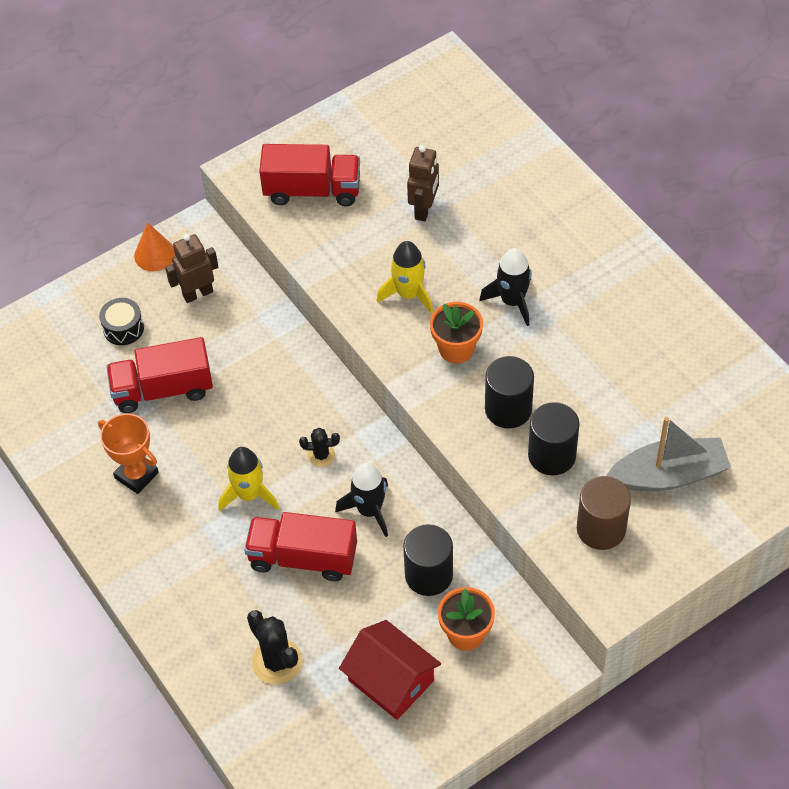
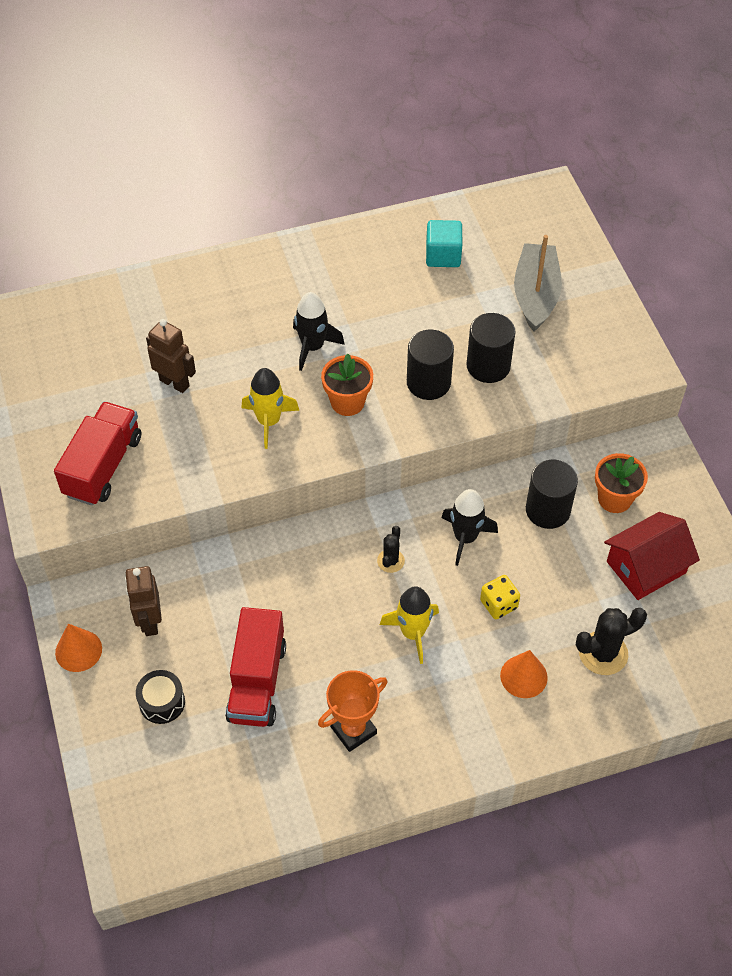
camera: 75 degrees left, 0 degrees up
red truck [244,512,357,581] -> yellow dice [480,575,520,619]
brown cylinder [577,476,631,550] -> none
none -> turquoise cube [426,220,462,267]
none -> orange cone [500,650,548,698]

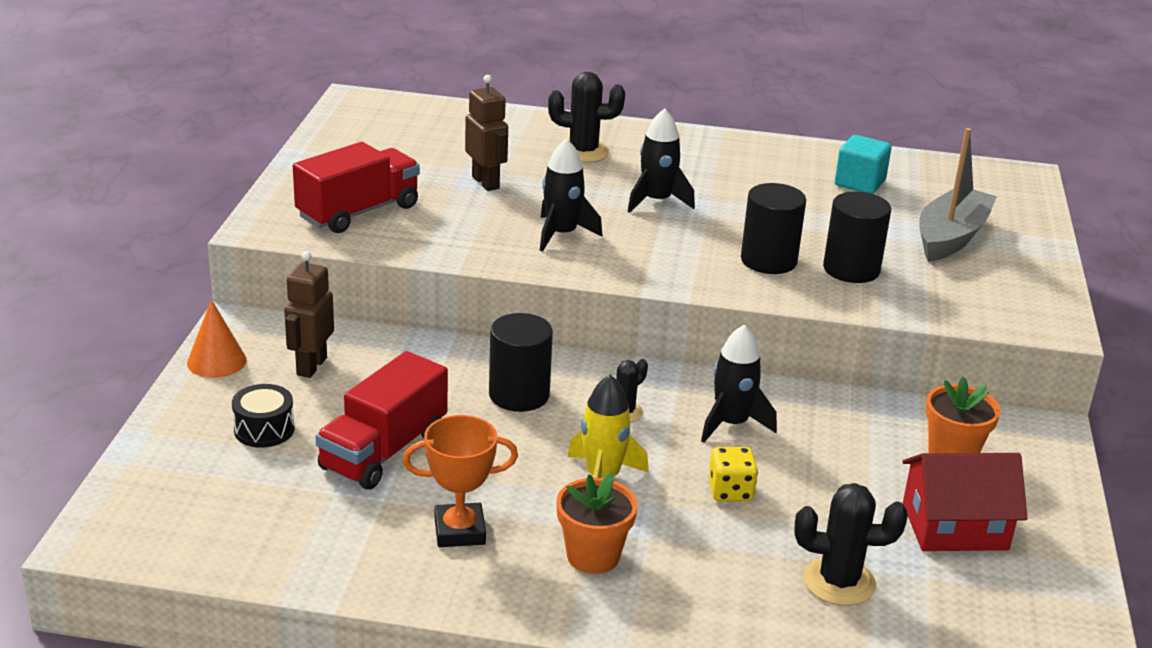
camera: 25 degrees right, 25 degrees down
yellow rocket [242,368,300,449] -> black rocket [540,138,603,252]
orange flower pot [321,354,373,416] -> orange flower pot moved to [556,472,638,574]
orange cone [500,650,548,698] -> none
black cylinder [526,460,578,529] -> black cylinder moved to [489,313,553,412]
none -> black cactus [548,72,625,163]

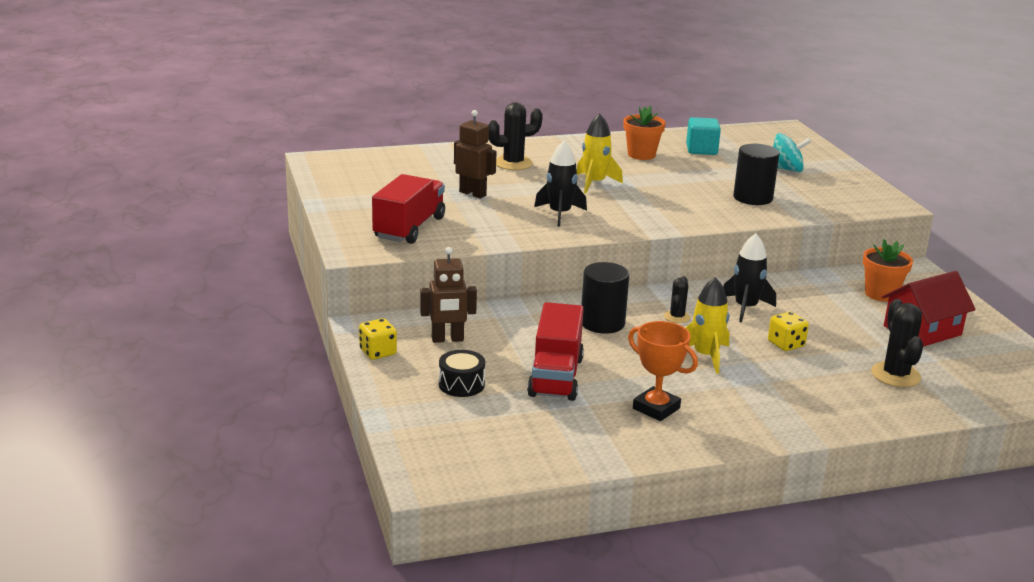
camera: 25 degrees left, 5 degrees down
orange cone [187,299,247,378] -> yellow dice [359,318,397,360]
brown robot [284,251,334,378] -> brown robot turned 90 degrees counterclockwise [420,247,477,343]
orange trophy [403,415,518,547] -> orange trophy turned 75 degrees clockwise [628,321,698,421]
orange flower pot [556,472,638,574] -> orange flower pot moved to [624,106,666,160]
black rocket [627,108,695,213] -> yellow rocket [577,113,623,193]
black cylinder [741,183,806,274] -> none
black cactus [795,483,908,606] -> black cactus turned 75 degrees counterclockwise [871,299,923,387]
grey boat [919,128,997,262] -> turquoise spinning top [773,133,811,172]

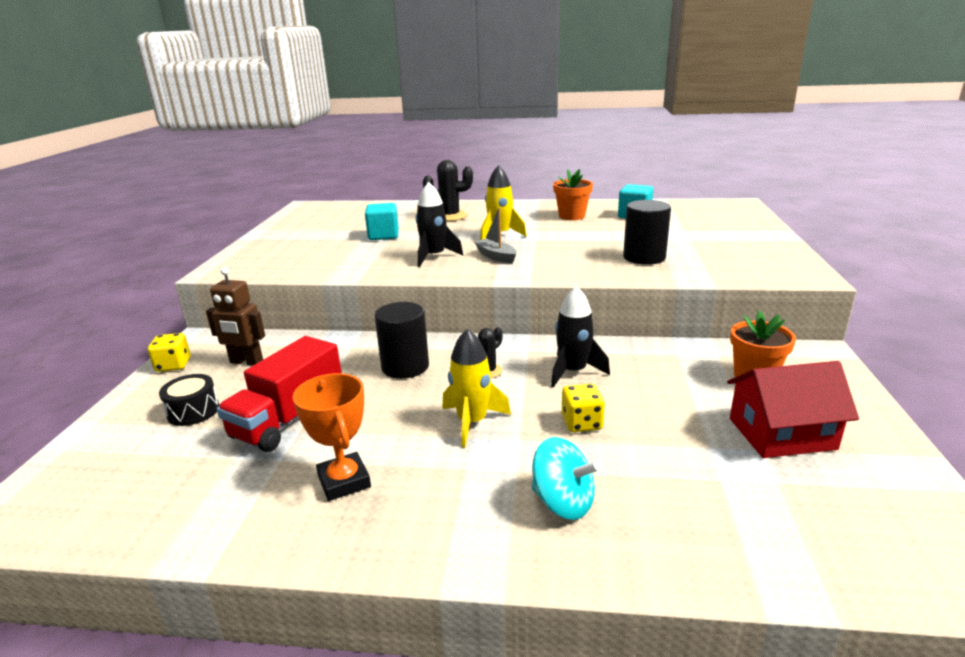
camera: 25 degrees right, 0 degrees up
red truck [372,174,445,244] -> none
brown robot [454,110,496,198] -> turquoise cube [365,203,399,240]
turquoise spinning top [773,133,811,172] -> turquoise spinning top moved to [532,437,600,520]
black cactus [871,299,923,387] -> none
none -> grey boat [474,208,517,264]

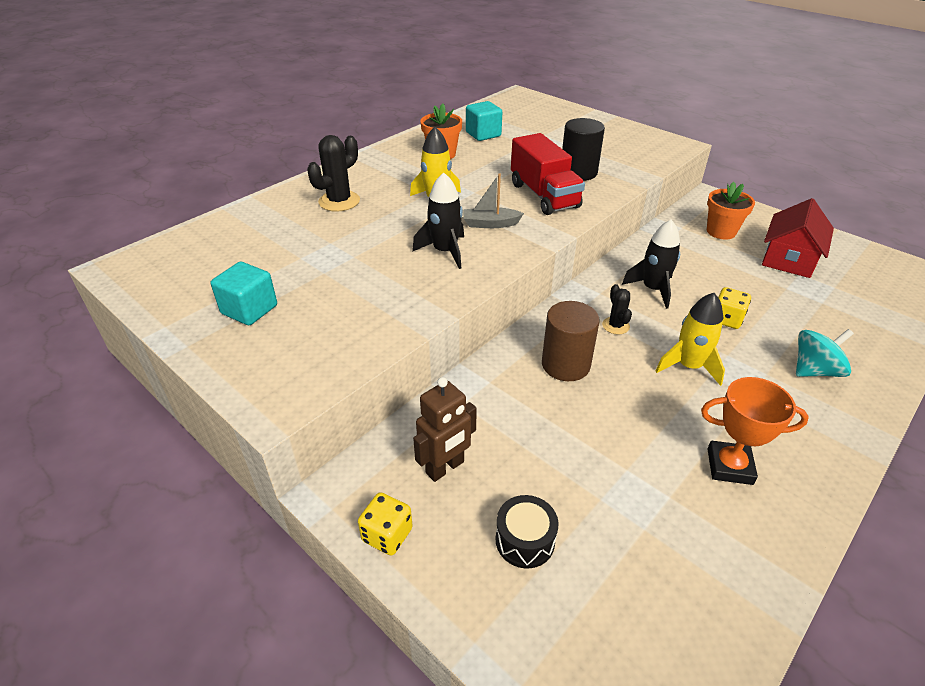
camera: 55 degrees left, 15 degrees up
red truck [217,336,342,452] -> red truck moved to [511,133,585,215]
turquoise cube [365,203,399,240] -> turquoise cube moved to [211,262,277,325]
black cylinder [374,302,429,379] -> brown cylinder [542,301,600,381]

